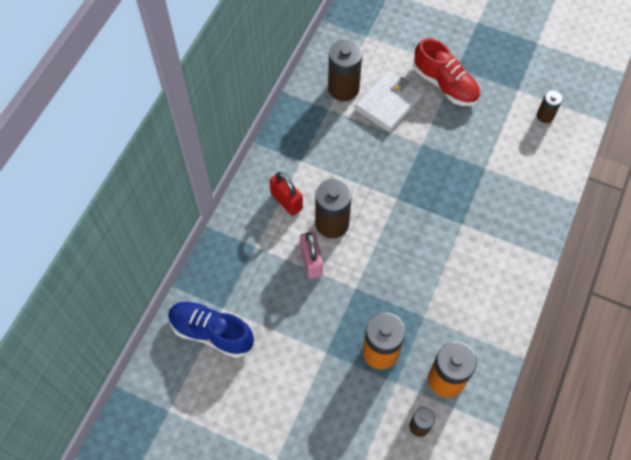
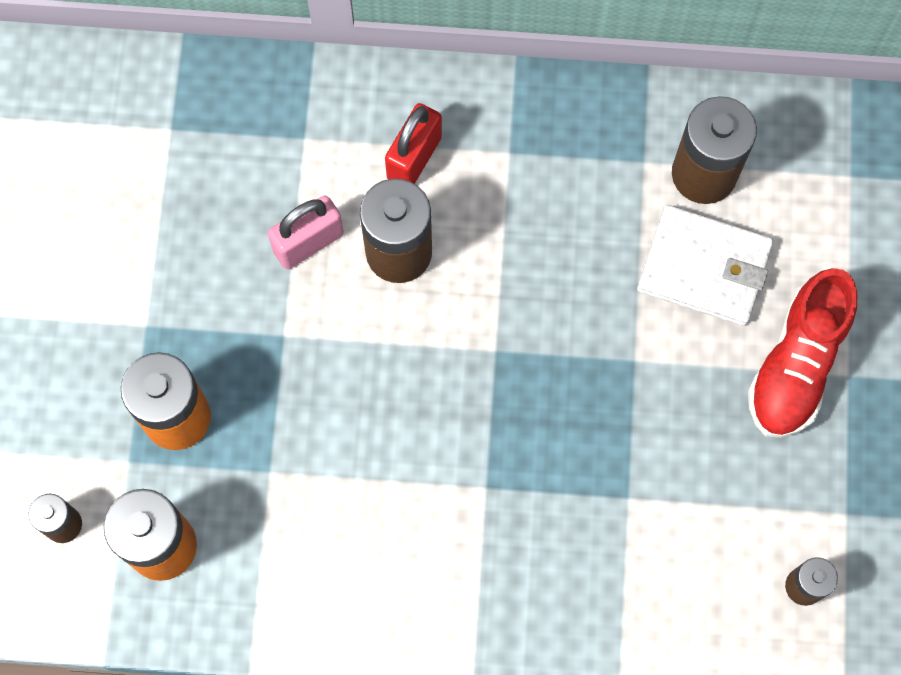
camera: 70 degrees right, 10 degrees up
blue shoe [168,301,254,358] -> none

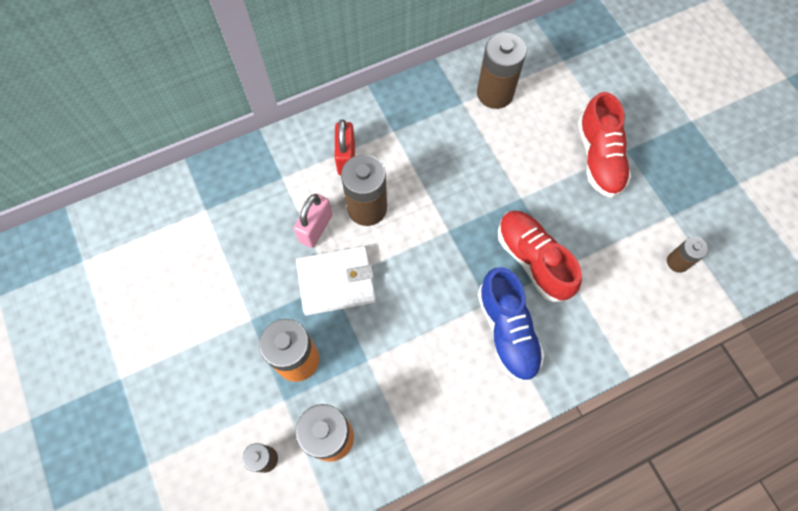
camera: 30 degrees left, 5 degrees down
white wallet [637,205,774,326] -> white wallet moved to [296,246,376,315]
none -> blue shoe [478,267,545,382]
none -> red shoe [498,211,582,302]

